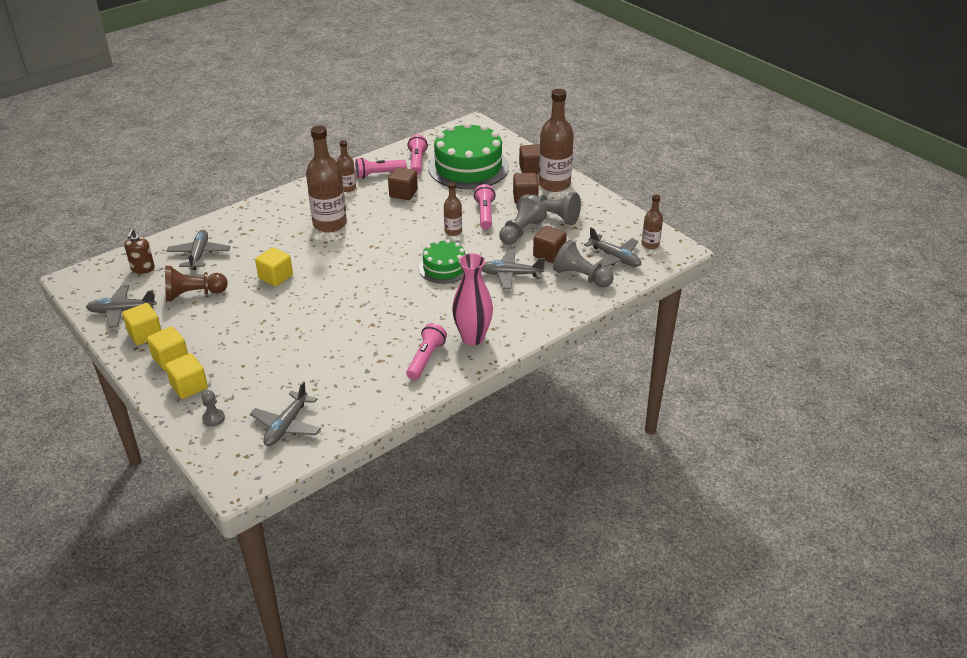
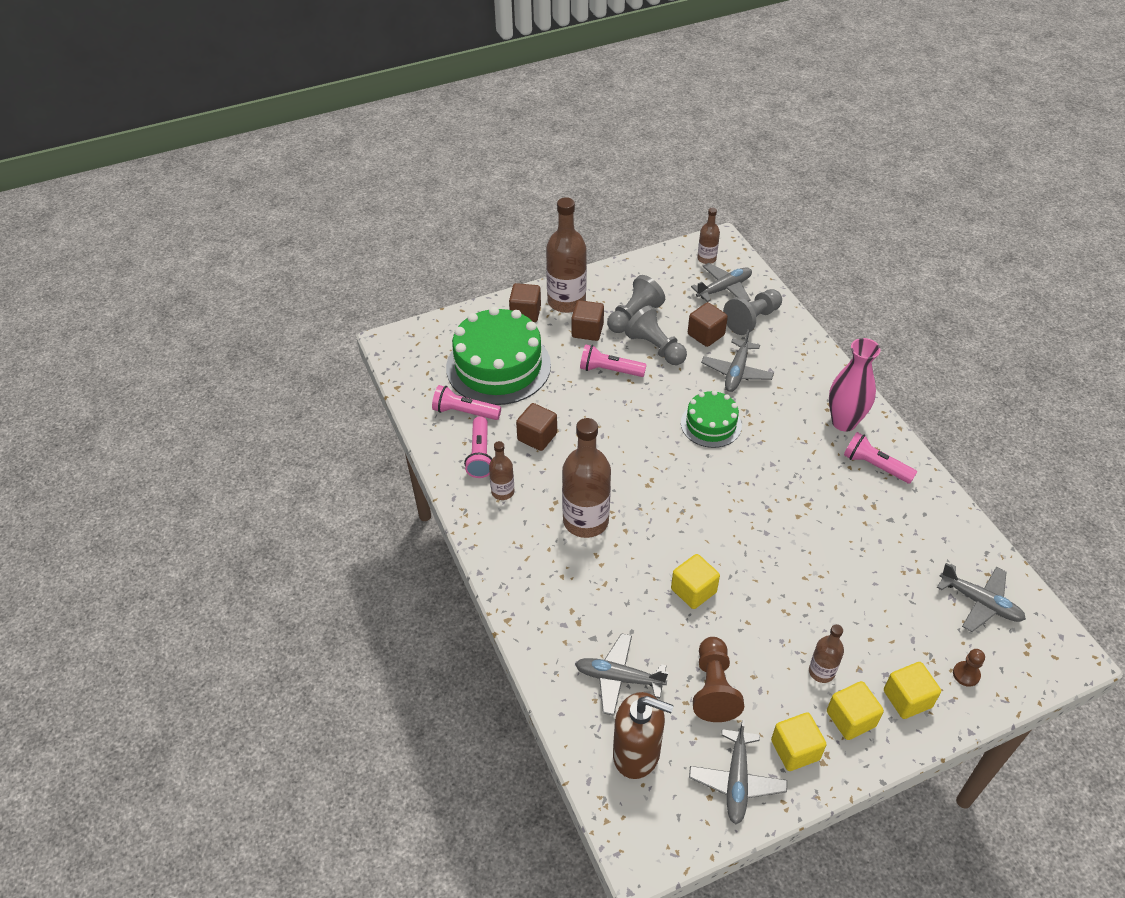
camera: 75 degrees left, 10 degrees up
brown soap dispenser [124,229,155,274] -> brown soap dispenser [613,692,674,779], size x1.65
grey pawn [202,390,225,426] -> brown pawn [953,649,985,687]
brown bottle [444,182,462,236] -> brown bottle moved to [809,624,844,683]

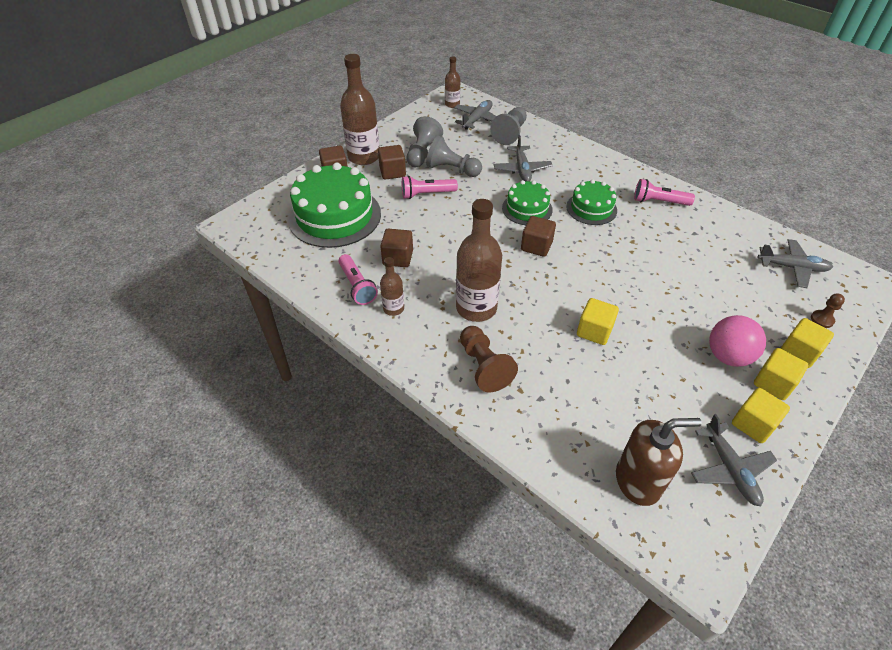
camera: 25 degrees left, 0 degrees up
pink flashlight [432,385,501,420] -> none
grey plane [575,633,668,716] -> none
brown cube [688,302,728,347] -> brown cube moved to [521,216,556,257]
brown pawn [693,637,744,722] -> brown pawn moved to [460,326,518,392]
brown bottle [809,624,844,683] -> pink ball [709,315,766,367]
pink vase [829,338,881,432] -> none
none -> green cake [566,179,617,225]

